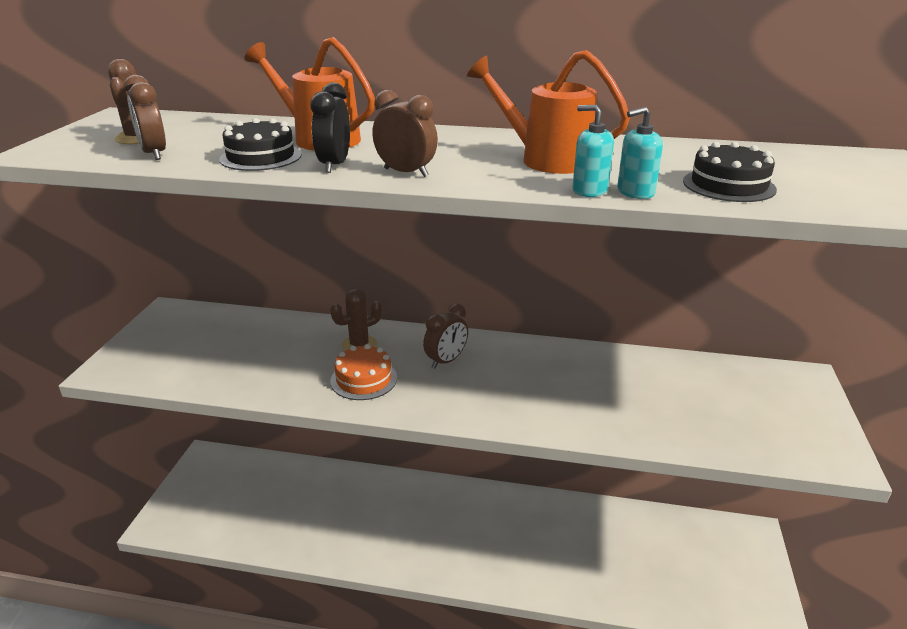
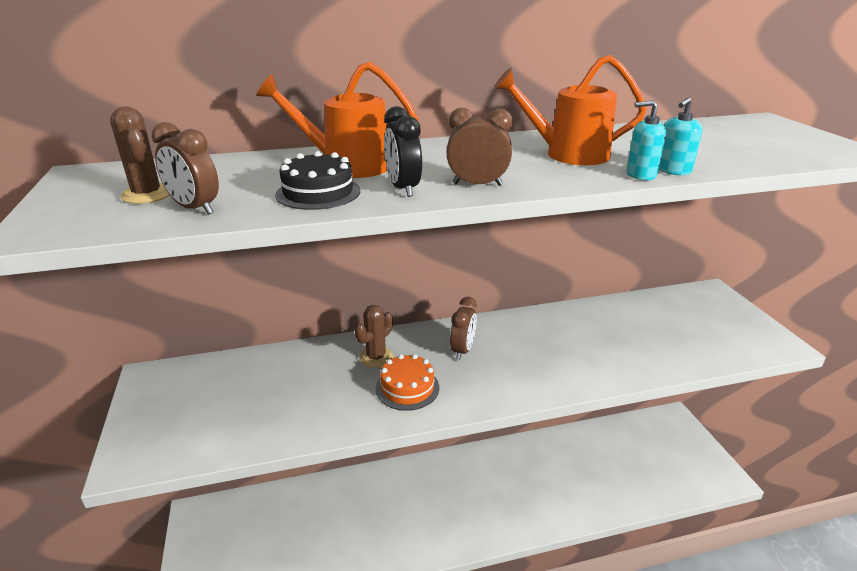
camera: 25 degrees left, 0 degrees up
black cake [683,142,777,202] -> none

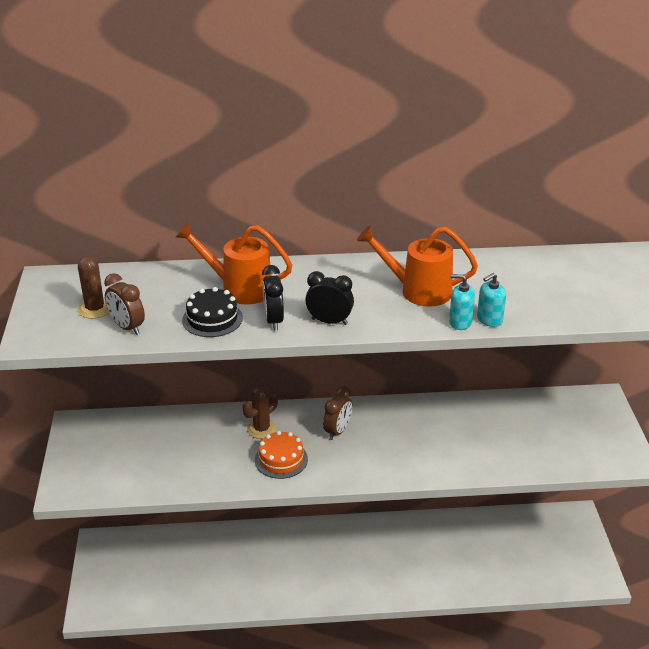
camera: 10 degrees right, 5 degrees up
brown clock [446,108,513,186] -> black clock [305,271,354,325]

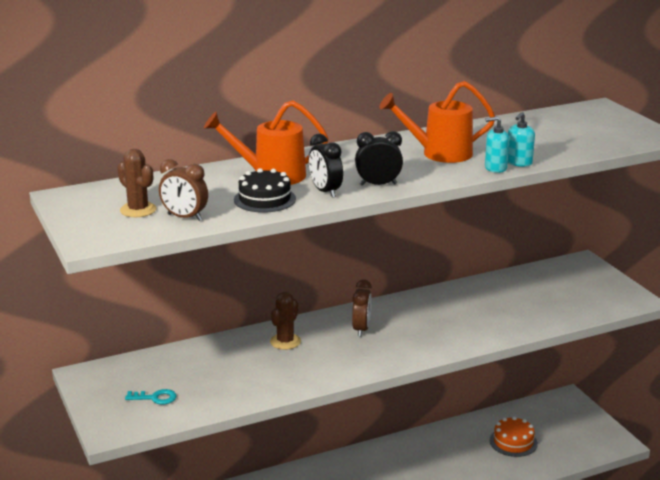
camera: 20 degrees left, 10 degrees down
orange cake [255,431,308,479] -> orange cake moved to [490,416,538,457]
none -> turquoise key [125,389,177,404]

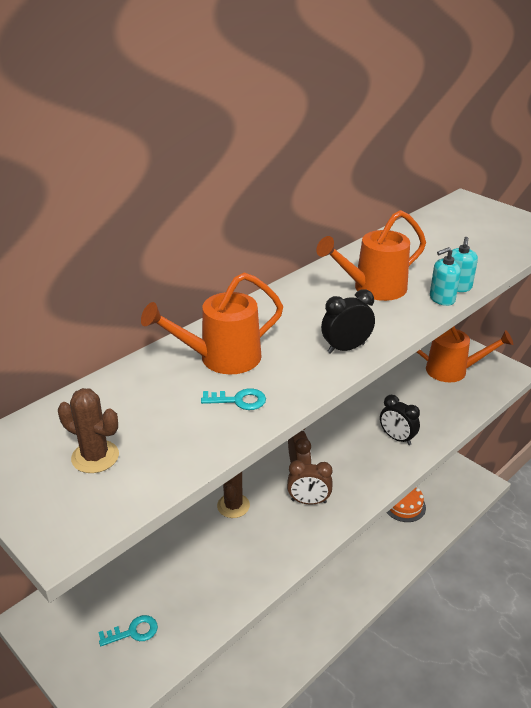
camera: 20 degrees left, 10 degrees up
brown clock [159,159,208,221] -> brown clock moved to [287,460,332,504]
black cake [234,168,296,213] -> turquoise key [201,388,266,410]
black clock [308,134,343,198] -> black clock moved to [380,395,420,445]
none -> orange watering can [417,326,513,382]

